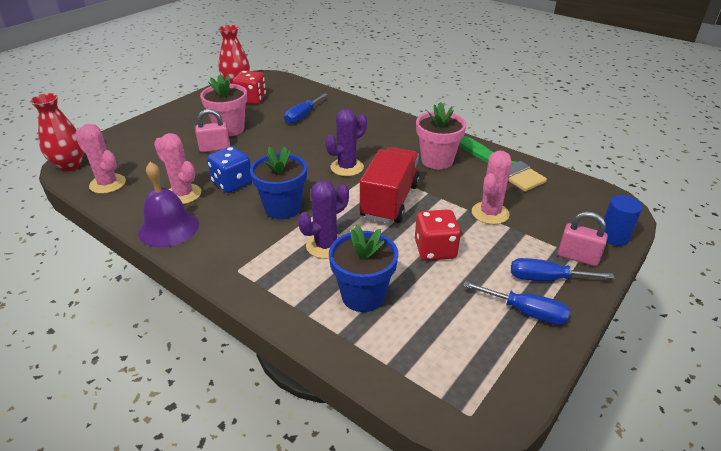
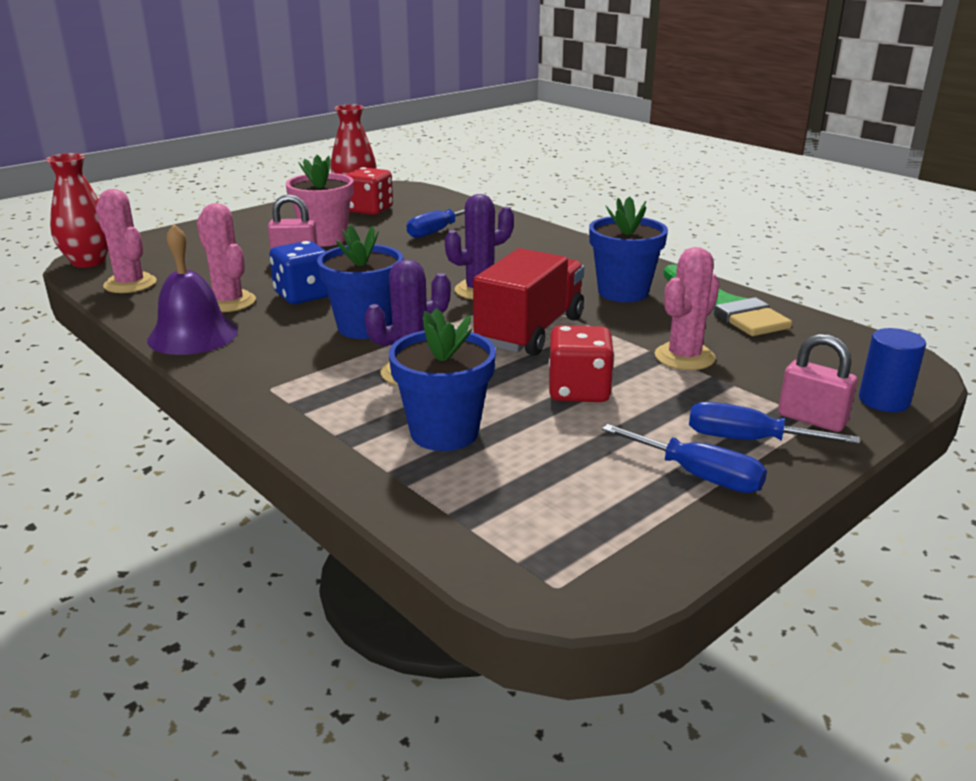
camera: 10 degrees right, 10 degrees down
pink flower pot [416,102,466,169] -> blue flower pot [589,196,668,302]

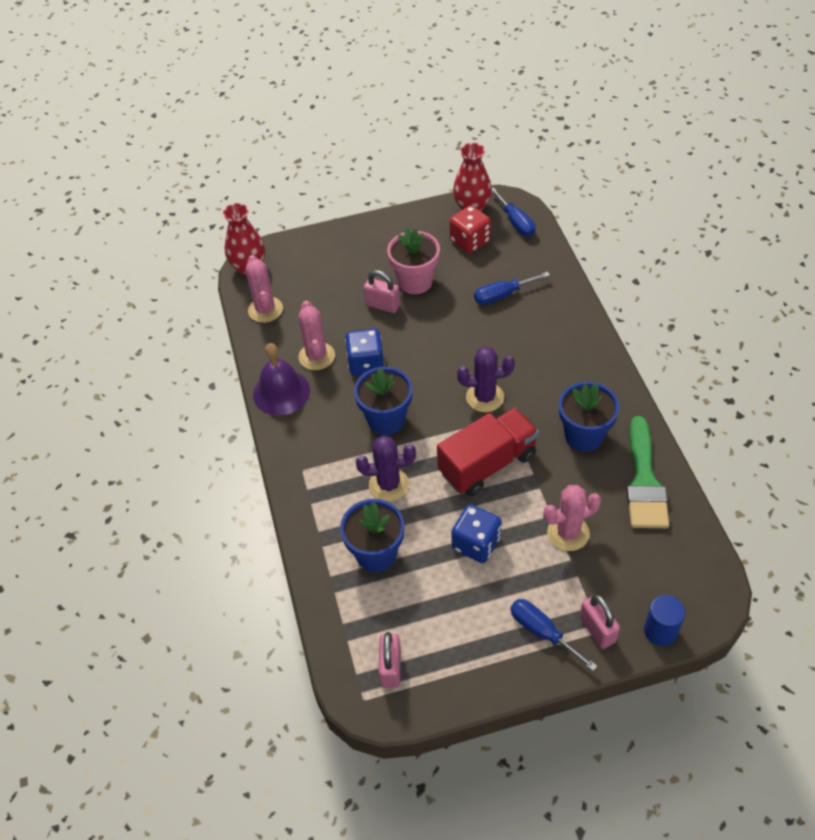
camera: 30 degrees right, 25 degrees up
red dice [549,326,615,402] -> blue dice [451,504,502,563]
blue screwdriver [602,424,767,493] -> blue screwdriver moved to [492,187,535,237]
none -> pink padlock [378,632,401,688]

